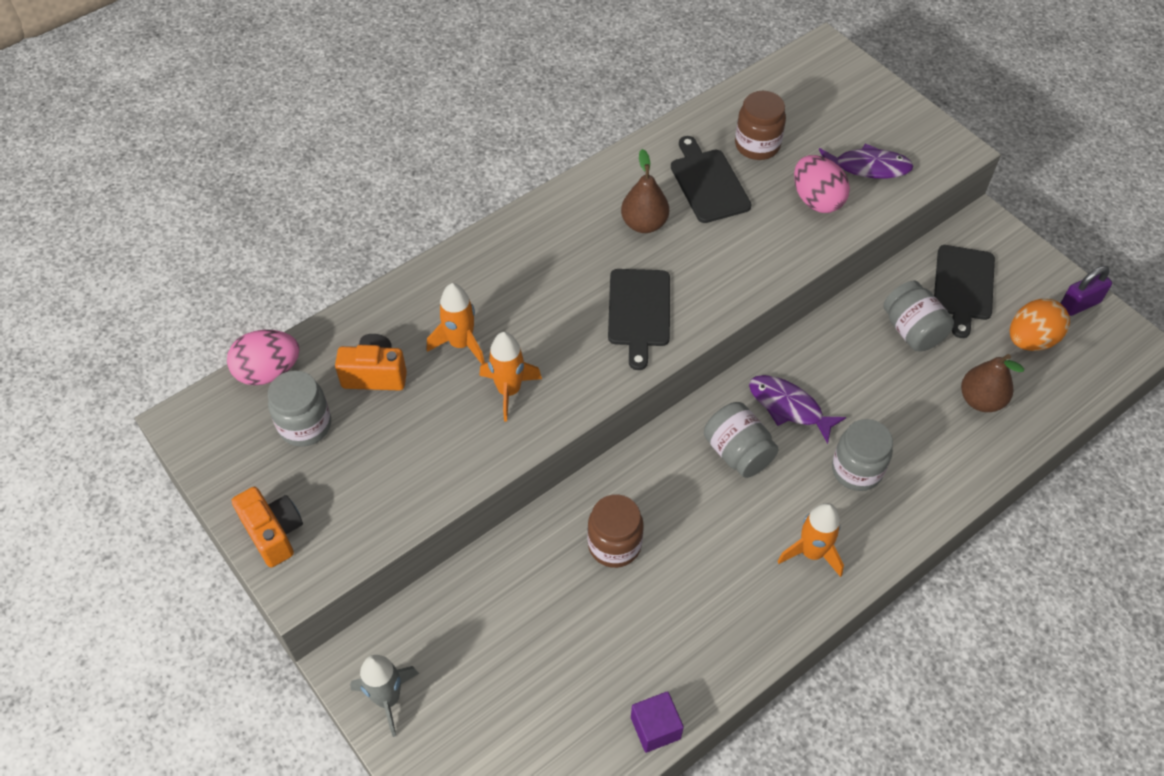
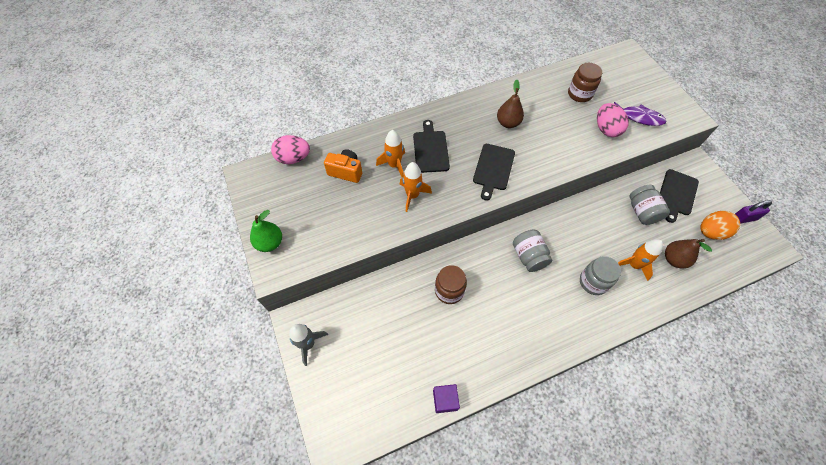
camera: 15 degrees right, 5 degrees up
orange camera [232,487,303,568] -> green pear [250,210,282,252]
grey jar [268,370,331,447] -> none
black cutting board [671,136,752,223] -> black cutting board moved to [413,120,450,173]
purple fish [749,375,846,444] -> none
orange rocket [778,503,844,577] -> orange rocket moved to [618,239,663,281]

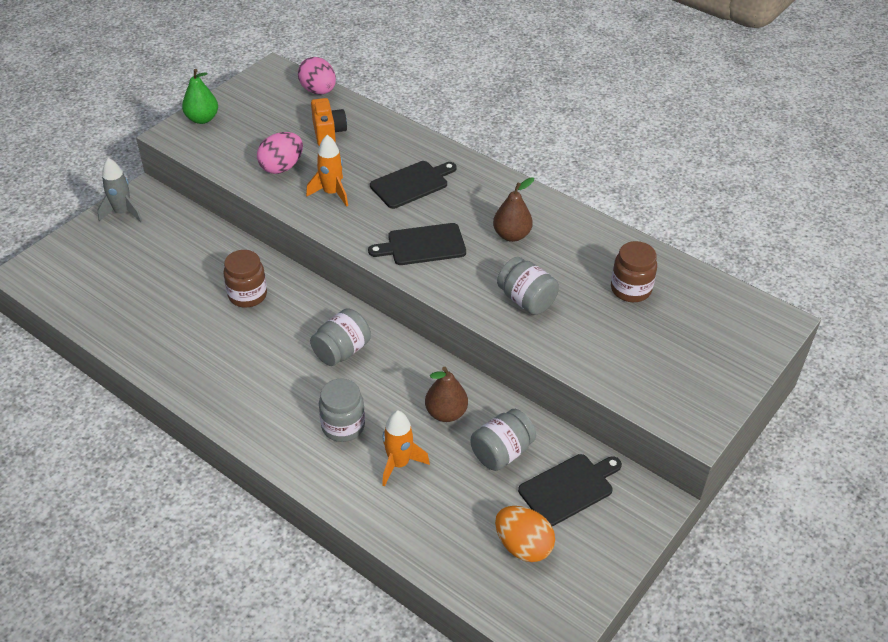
camera: 60 degrees right, 15 degrees down
orange rocket [376,130,405,178] -> none
purple cube [433,384,460,413] -> none
pink egg [597,103,629,137] -> pink egg moved to [257,132,303,174]
purple fish [614,102,667,126] -> none
black cutting board [660,169,699,223] -> black cutting board turned 150 degrees clockwise [518,454,622,526]
brown pear [665,239,712,269] -> brown pear moved to [425,367,468,422]
purple padlock [735,200,772,224] -> none
none -> grey jar [497,257,559,315]

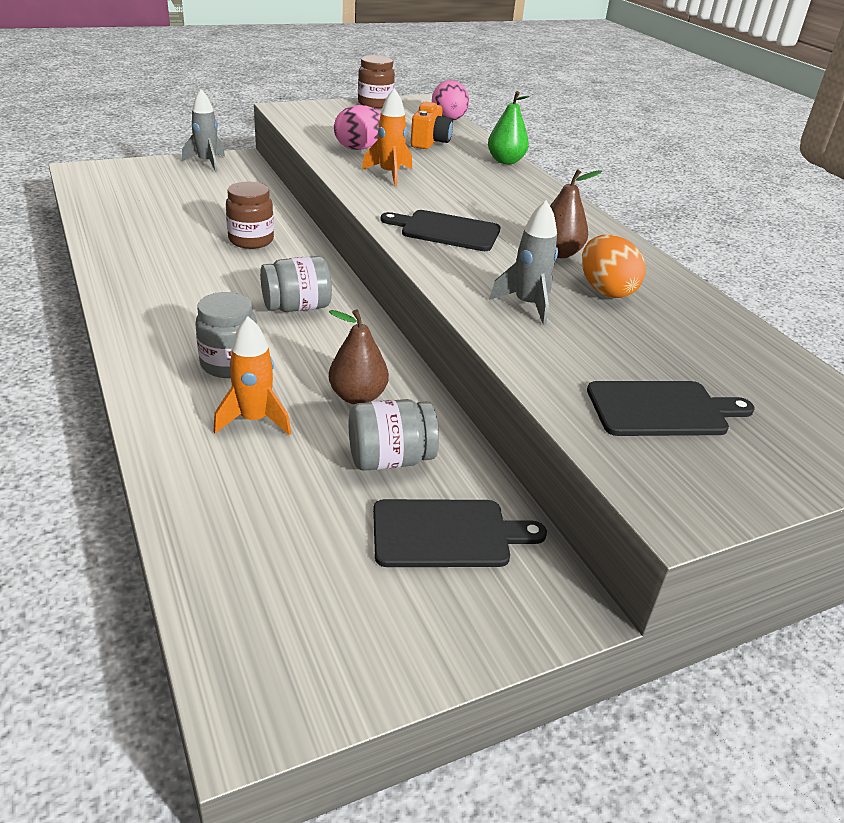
camera: 25 degrees right, 10 degrees down
green pear [182,69,218,124] -> green pear moved to [488,91,530,164]
black cutting board [370,161,456,209] -> black cutting board moved to [587,381,755,436]
orange egg [495,506,555,562] -> orange egg moved to [582,235,646,298]
grey jar [497,257,559,315] -> grey rocket [489,200,558,325]
brown jar [611,241,657,302] -> brown jar moved to [358,55,395,109]

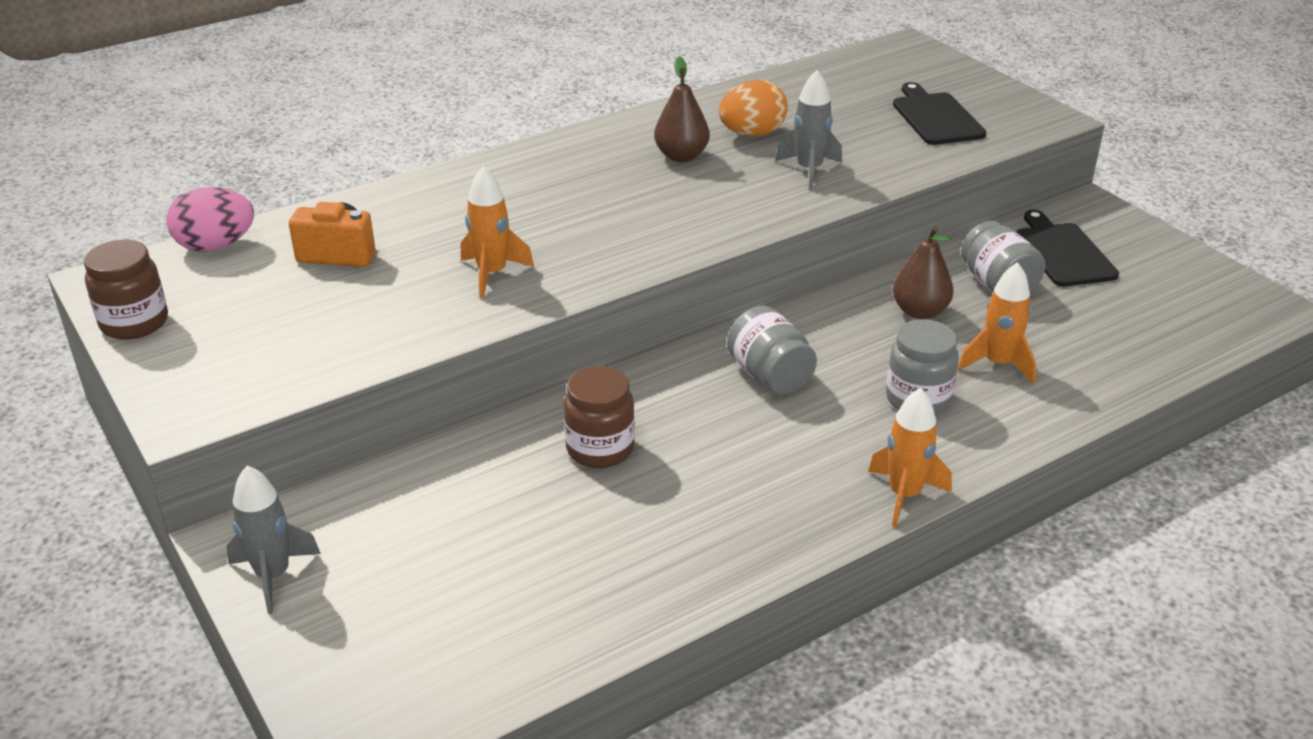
camera: 95 degrees left, 0 degrees up
pink egg [334,105,381,150] -> none
black cutting board [381,210,500,251] -> none
green pear [488,91,530,164] -> none
none -> orange rocket [868,388,952,527]

